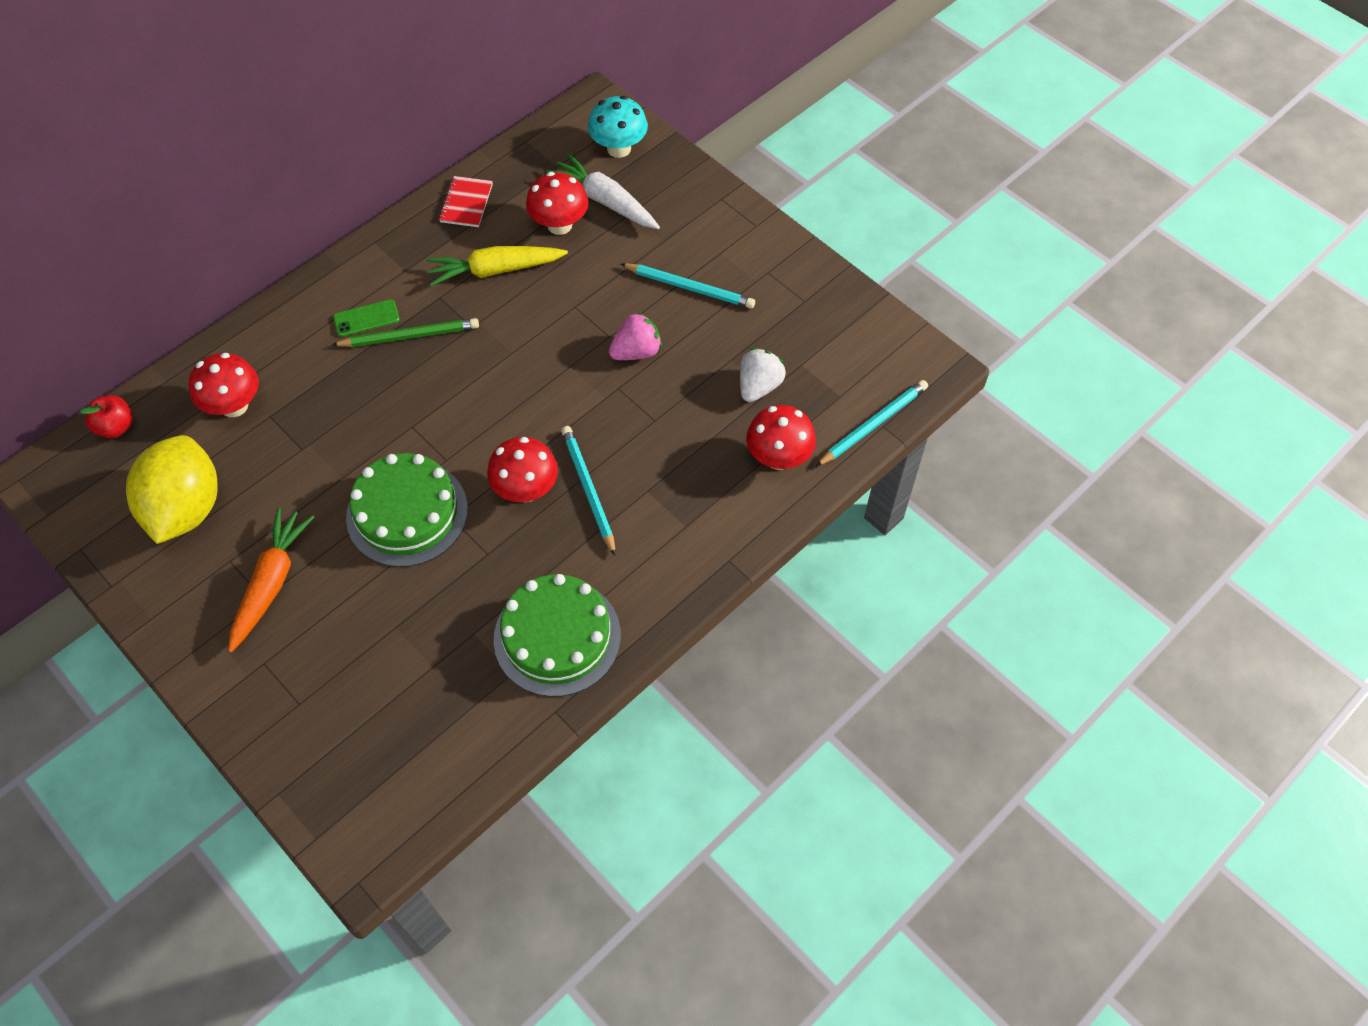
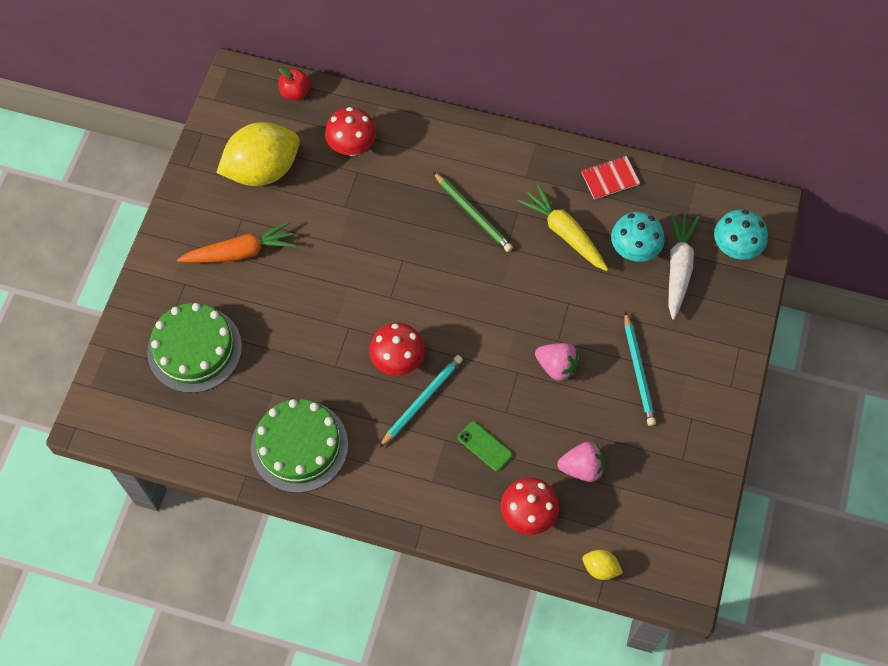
camera: 60 degrees right, 5 degrees up
green phone [333,299,400,337] -> green phone moved to [458,421,512,471]
green cake [346,453,468,567] -> green cake moved to [147,303,242,393]
red mushroom [526,172,588,235] -> turquoise mushroom [611,211,665,262]
white strawberry [740,348,786,402] -> pink strawberry [557,442,605,482]
turquoise pencil [815,380,928,467] -> yellow lemon [583,550,623,580]

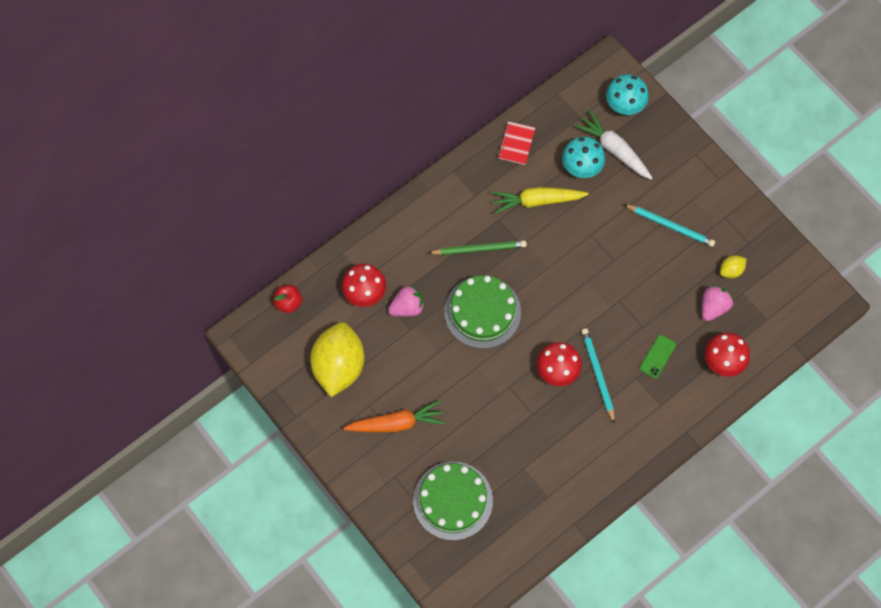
camera: 55 degrees left, 5 degrees up
orange carrot [177,222,296,263] -> orange carrot turned 60 degrees clockwise [343,400,446,432]
green cake [251,399,348,493] -> green cake moved to [444,275,521,349]
green phone [458,421,512,471] -> green phone turned 45 degrees counterclockwise [640,335,676,378]
pink strawberry [535,343,580,382] -> pink strawberry moved to [388,286,424,317]
yellow lemon [583,550,623,580] -> yellow lemon moved to [720,255,747,278]

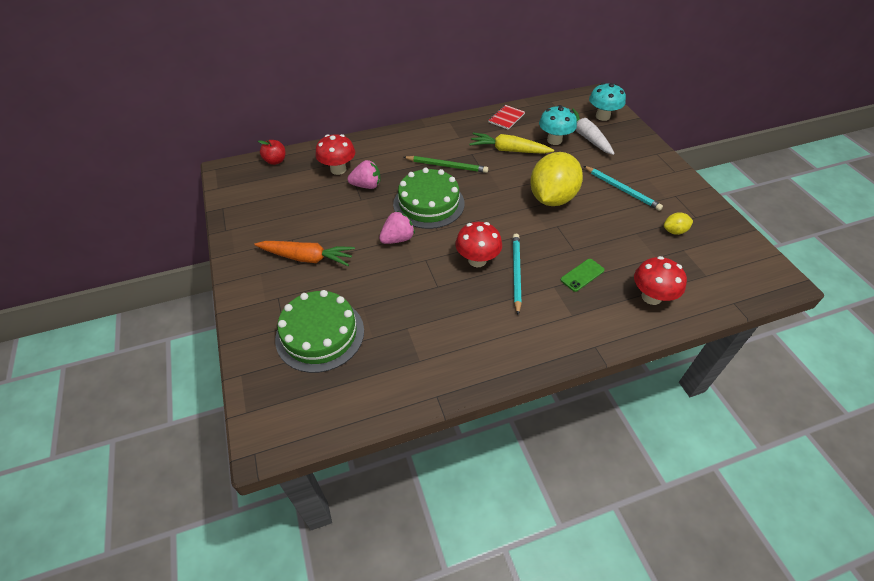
camera: 20 degrees right, 20 degrees down
yellow lemon [310,322,365,397] -> yellow lemon moved to [530,152,583,206]
pink strawberry [702,285,733,321] -> pink strawberry moved to [379,211,415,244]

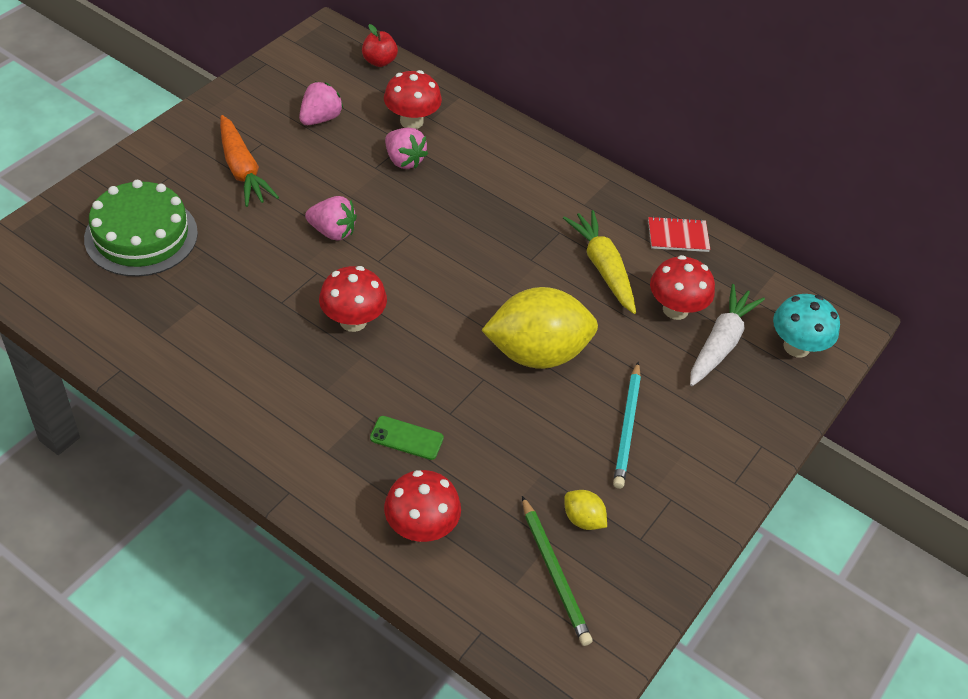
camera: 50 degrees right, 0 degrees up
green cake [393,168,465,229] -> none
green pencil [403,156,488,173] -> green pencil moved to [522,496,593,646]
turquoise pencil [512,234,522,315] -> none
turquoise mushroom [539,105,577,145] -> red mushroom [650,255,715,320]
none -> pink strawberry [299,82,343,125]

